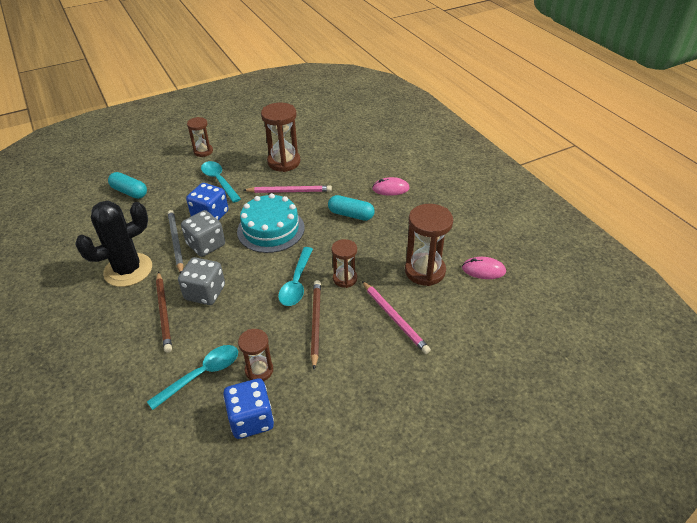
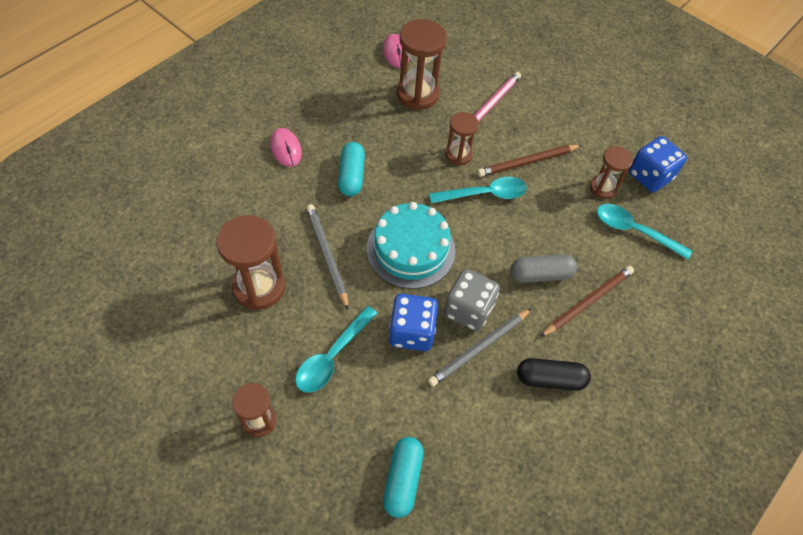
camera: 115 degrees left, 15 degrees up
black cactus [75,201,152,287] -> black capsule [517,358,591,391]
grey dice [178,257,225,305] -> grey capsule [511,254,577,283]
pink pencil [244,185,332,193] -> grey pencil [306,204,349,310]

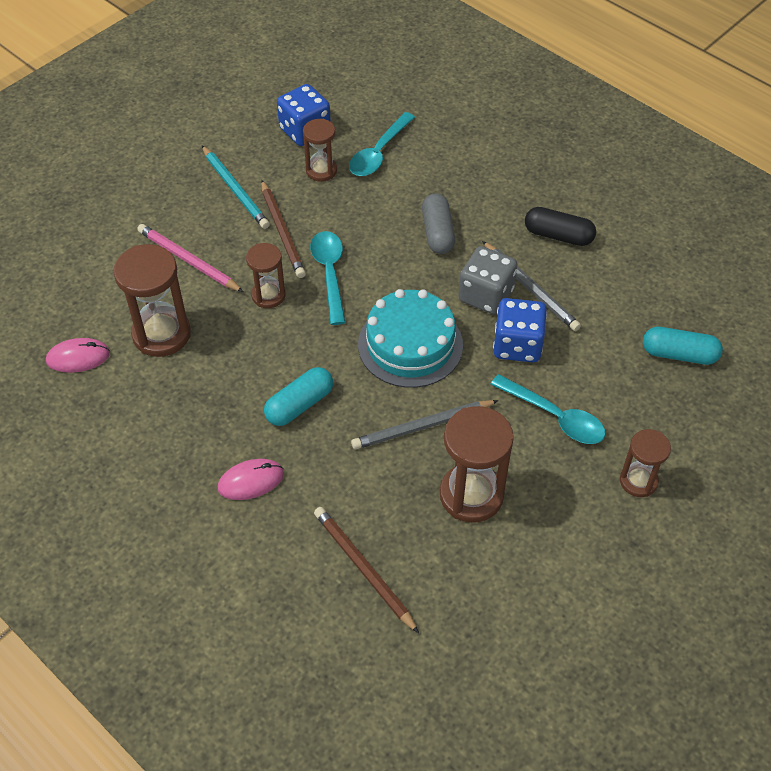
camera: 85 degrees left, 5 degrees down
turquoise capsule [338,142,365,196] -> turquoise capsule turned 45 degrees counterclockwise [264,367,333,426]
black capsule [517,358,591,391] -> black capsule turned 75 degrees counterclockwise [525,207,596,246]
brown pencil [540,266,634,337] -> brown pencil moved to [314,507,419,633]
none -> turquoise pencil [202,146,270,229]

